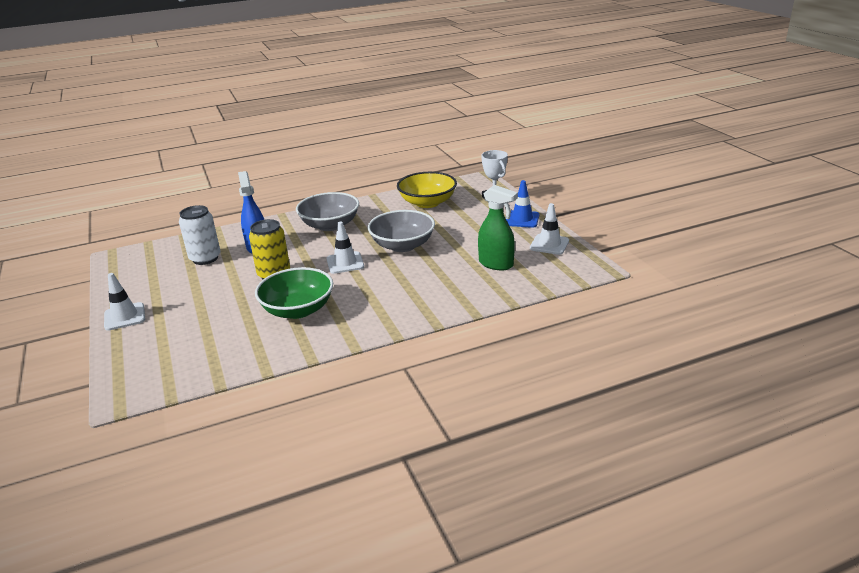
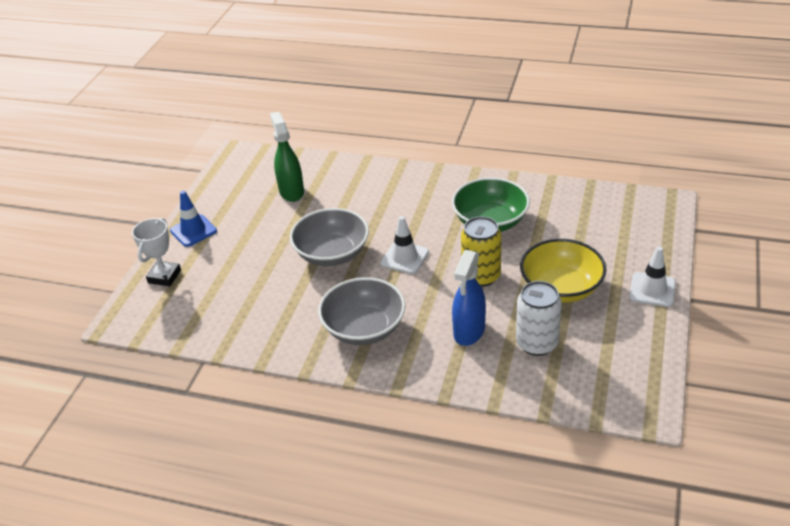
camera: 140 degrees left, 10 degrees up
yellow bowl [397,172,457,208] -> yellow bowl moved to [520,239,607,303]
white traffic cone [530,203,569,255] -> none

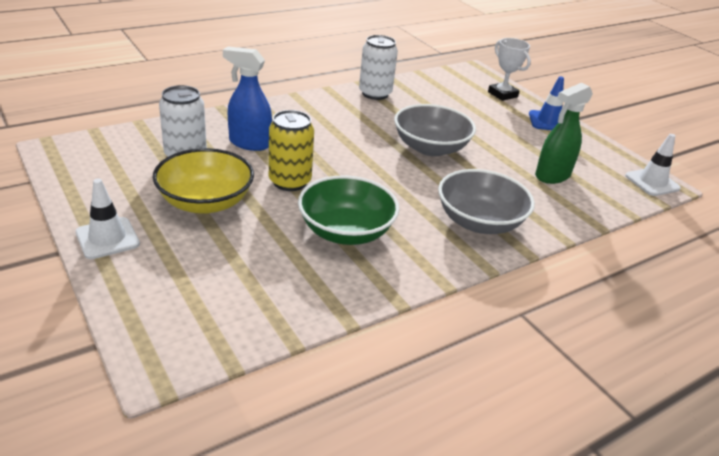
camera: 125 degrees right, 5 degrees down
green spray bottle [270,112,304,202] -> green spray bottle turned 120 degrees clockwise [535,83,593,184]
grey bowl [318,277,405,345] -> grey bowl moved to [438,169,535,234]
white traffic cone [380,216,429,274] -> white traffic cone moved to [625,134,681,196]
blue spray bottle [452,250,486,346] -> blue spray bottle turned 45 degrees counterclockwise [223,47,272,151]
none -> white can [359,35,398,100]

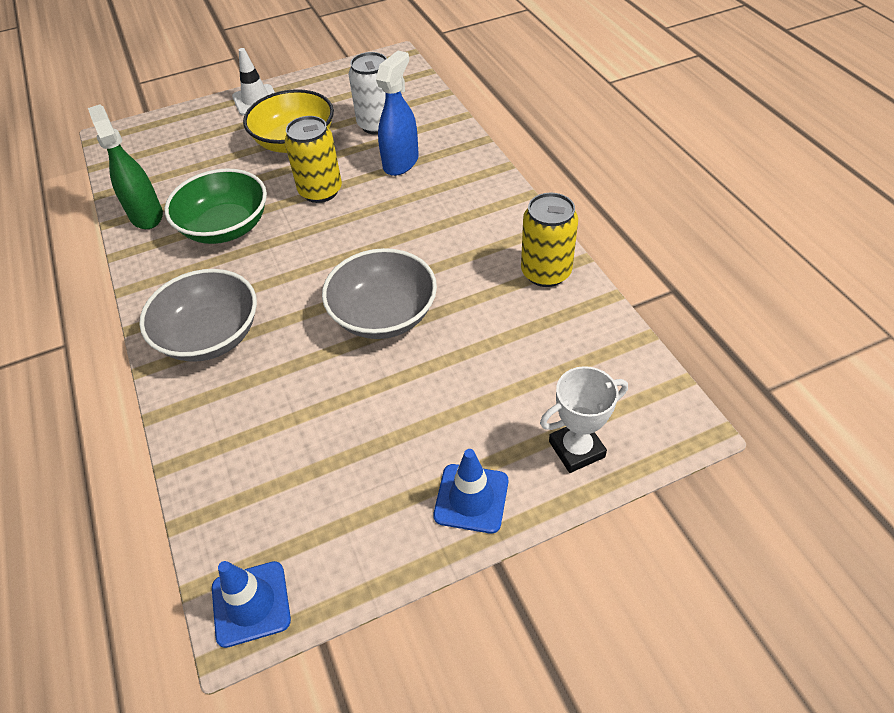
camera: 105 degrees right, 15 degrees up
white can [359,35,398,100] -> yellow can [521,193,578,287]
green spray bottle [535,83,593,184] -> green spray bottle moved to [88,104,163,229]
white traffic cone [625,134,681,196] -> blue traffic cone [212,561,291,648]

